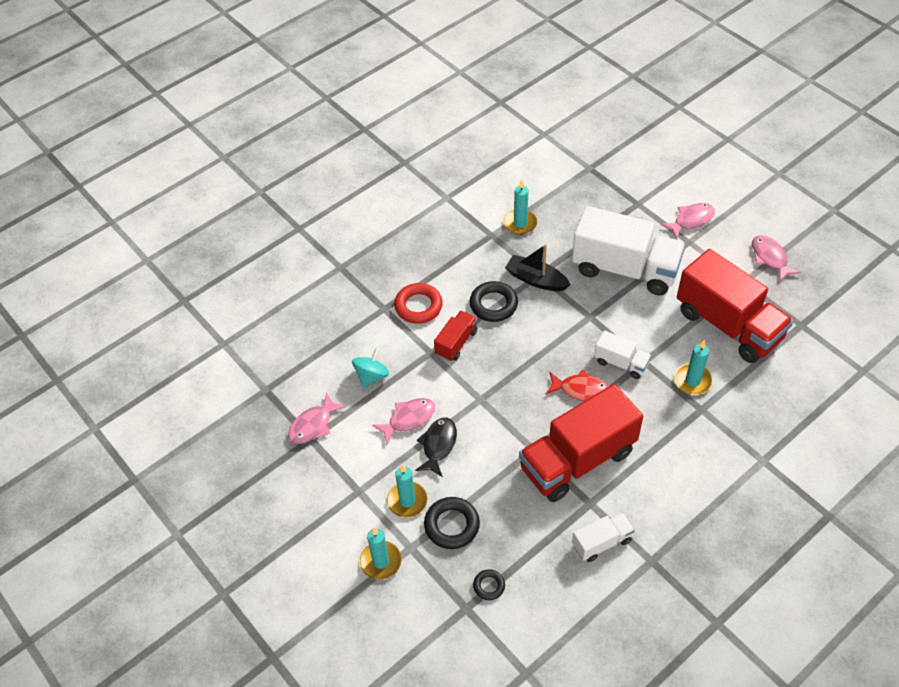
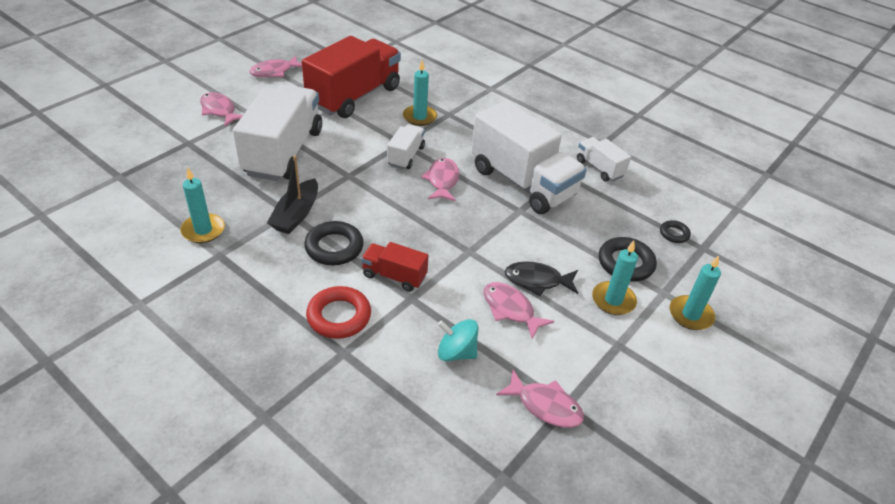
camera: 105 degrees left, 10 degrees down
red truck [519,384,643,502] -> white truck [471,100,587,214]
red fish [545,370,609,401] -> pink fish [421,158,459,202]

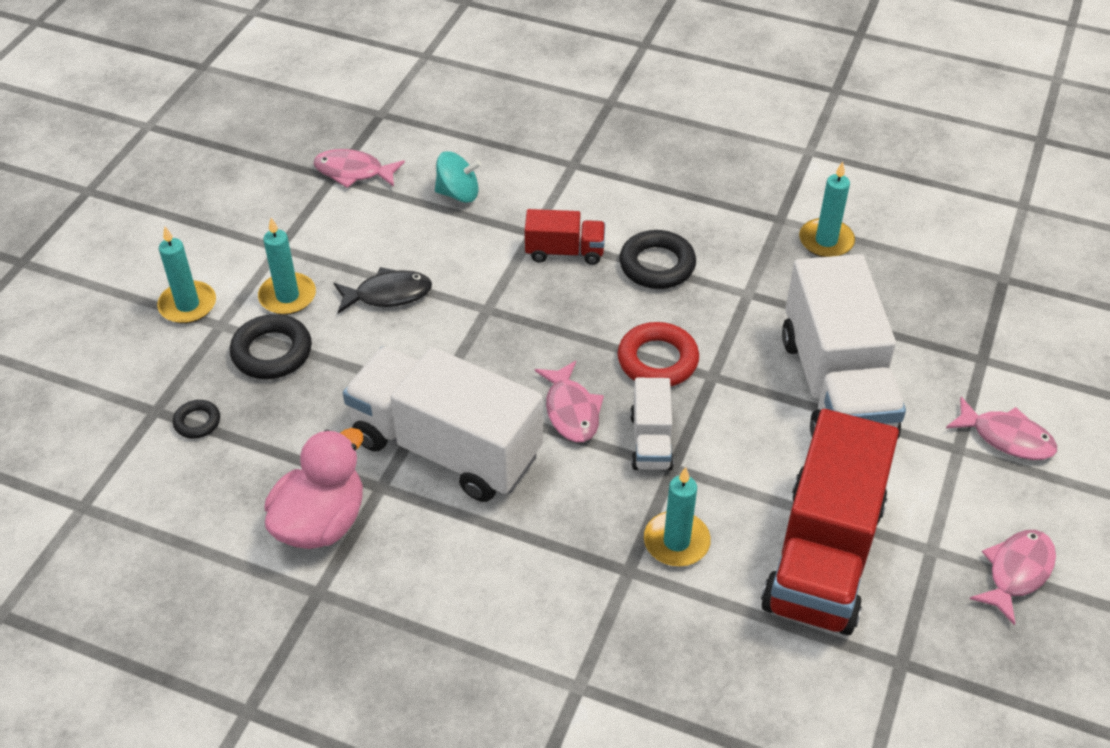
camera: 165 degrees right, 5 degrees up
black boat [267,156,318,234] -> none
red ring [306,286,371,339] -> red ring moved to [617,322,699,386]
pink fish [483,282,554,339] -> none
white truck [577,137,631,182] -> pink duck [264,428,363,549]

